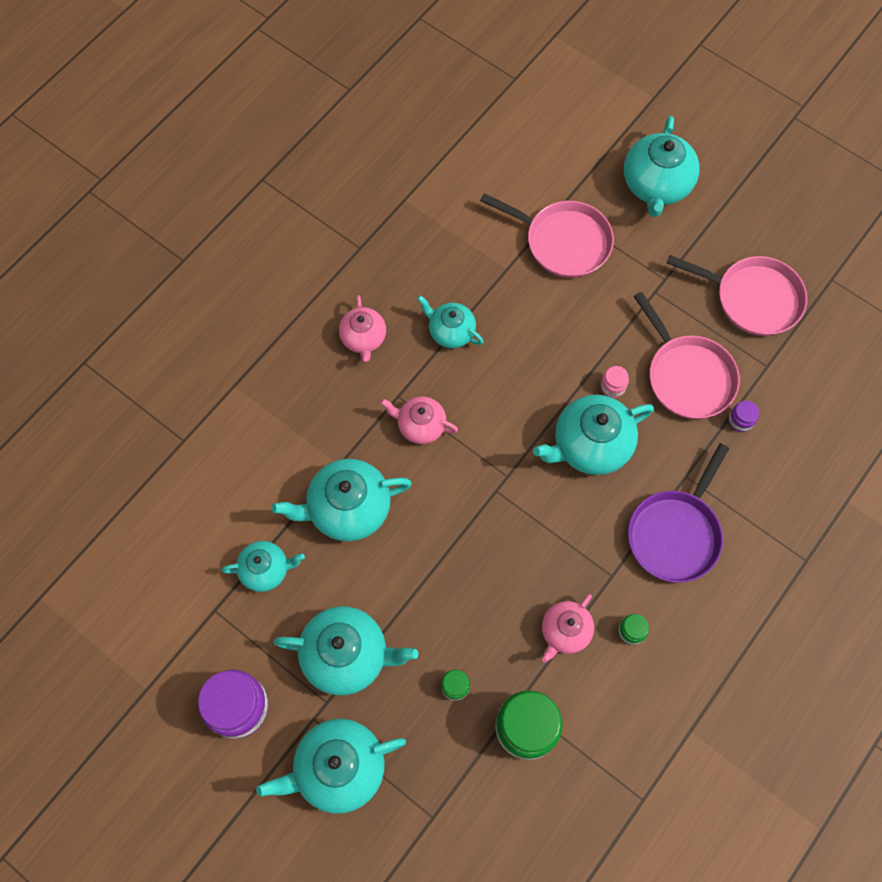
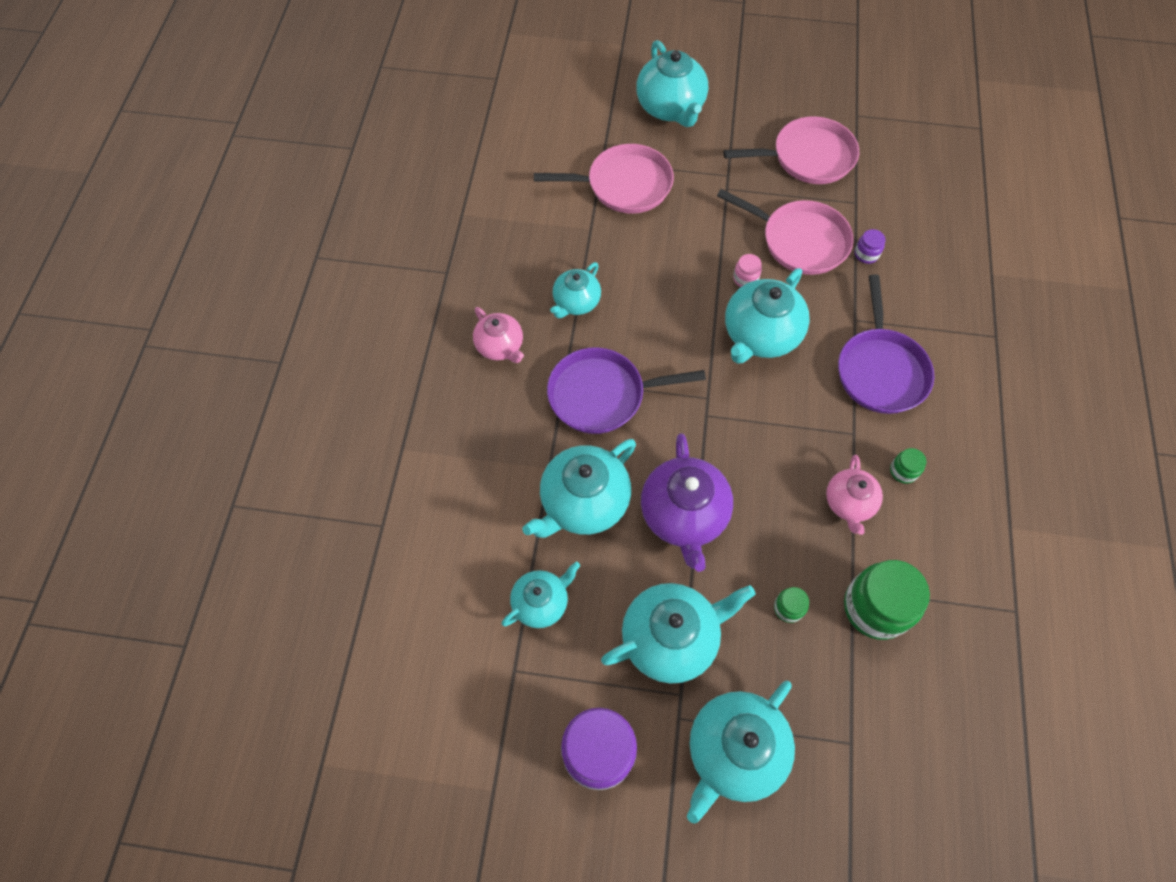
camera: 30 degrees left, 5 degrees down
pink teapot [380,397,458,444] -> purple pan [547,347,706,434]
turquoise teapot [417,295,484,348] -> turquoise teapot turned 60 degrees counterclockwise [550,262,601,318]
none -> purple teapot [641,433,733,572]

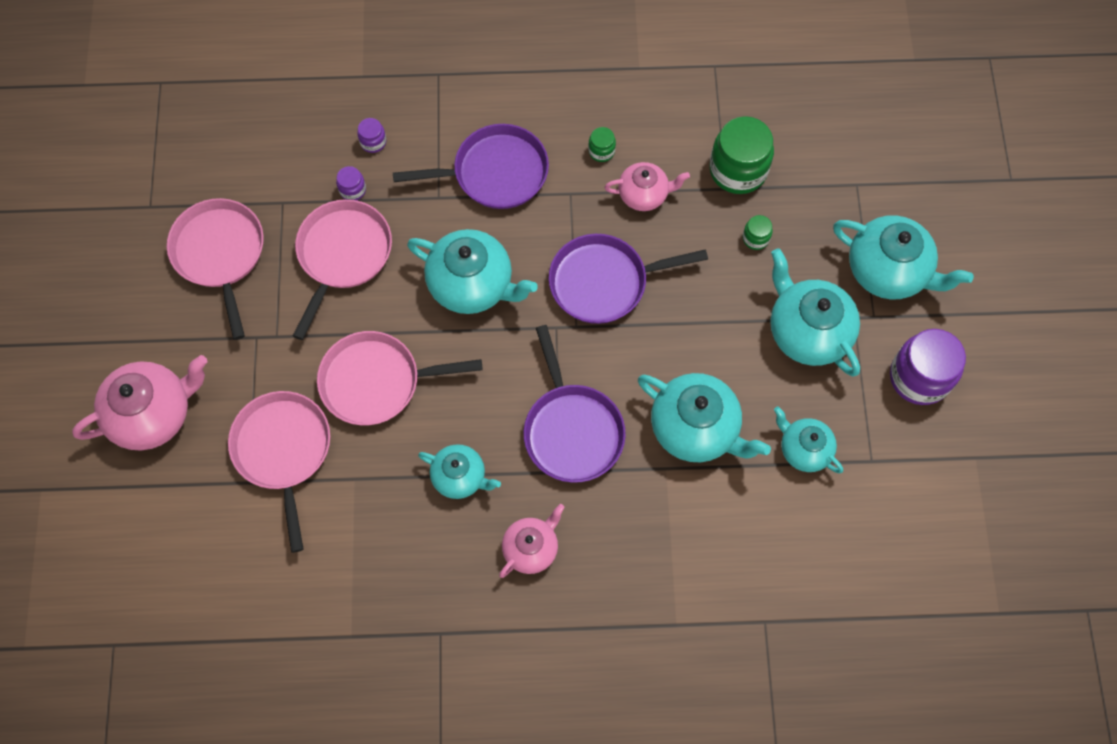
camera: 100 degrees left, 5 degrees up
turquoise teapot [636,40,708,127] -> pink teapot [72,355,208,450]
purple teapot [641,433,733,572] -> none
pink jar [733,254,762,287] -> none
none -> pink pan [317,331,483,425]
none -> purple jar [357,118,386,153]
none -> purple pan [549,234,708,324]

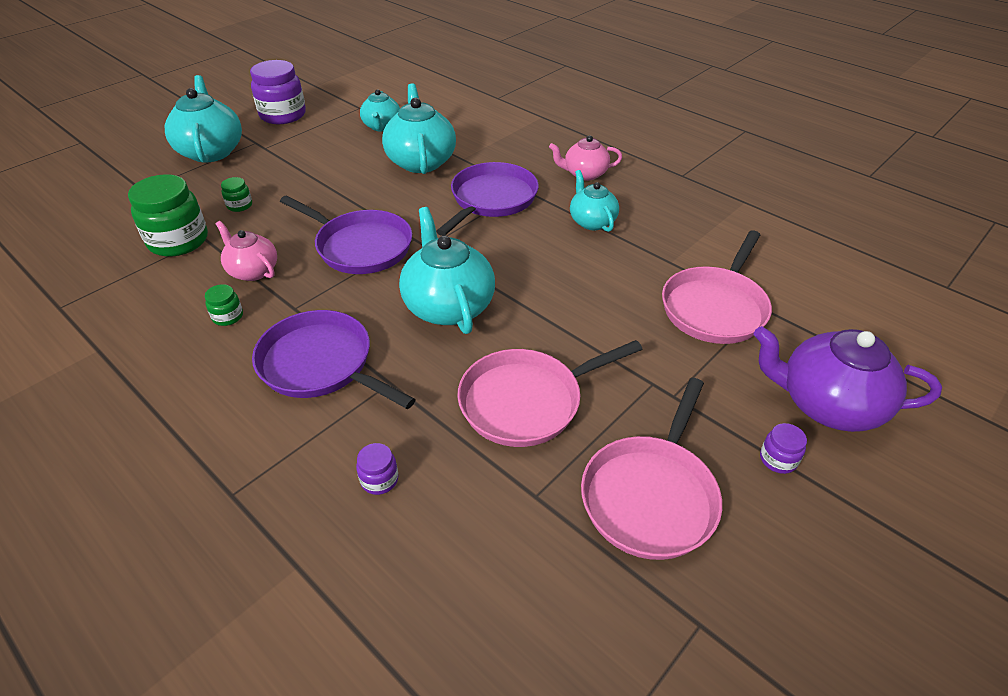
camera: 135 degrees left, 25 degrees down
pink teapot [72,355,208,450] -> purple teapot [754,326,942,432]
pink pan [317,331,483,425] -> none
purple jar [336,166,366,200] -> purple jar moved to [760,423,807,474]
turquoise teapot [770,248,860,376] -> none

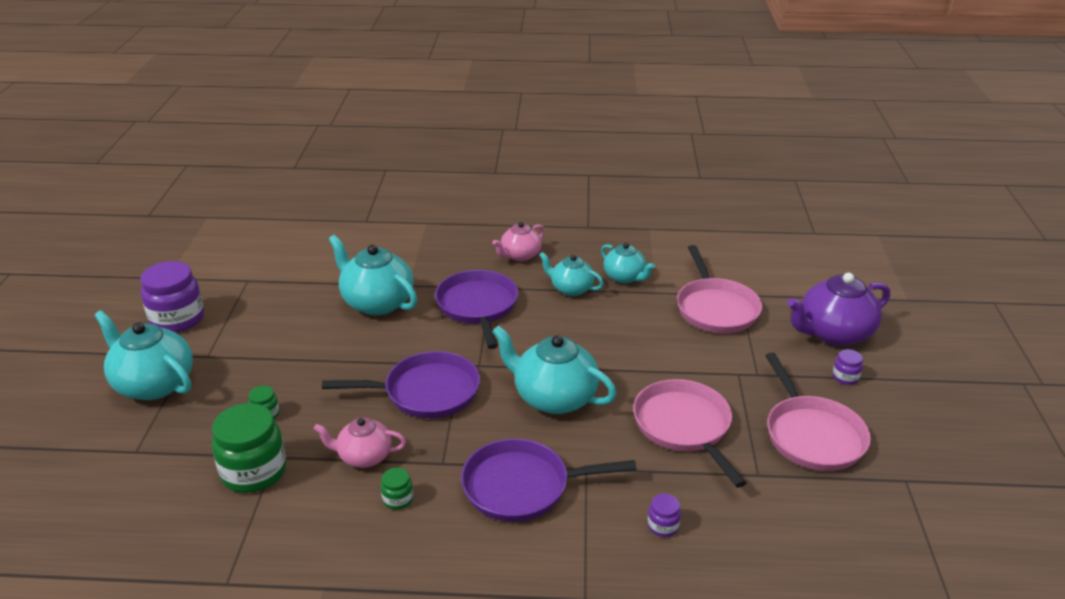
camera: 40 degrees left, 10 degrees down
turquoise teapot [360,89,400,131] -> turquoise teapot moved to [601,243,655,284]
pink pan [457,340,643,447] -> pink pan turned 135 degrees clockwise [633,379,746,488]

